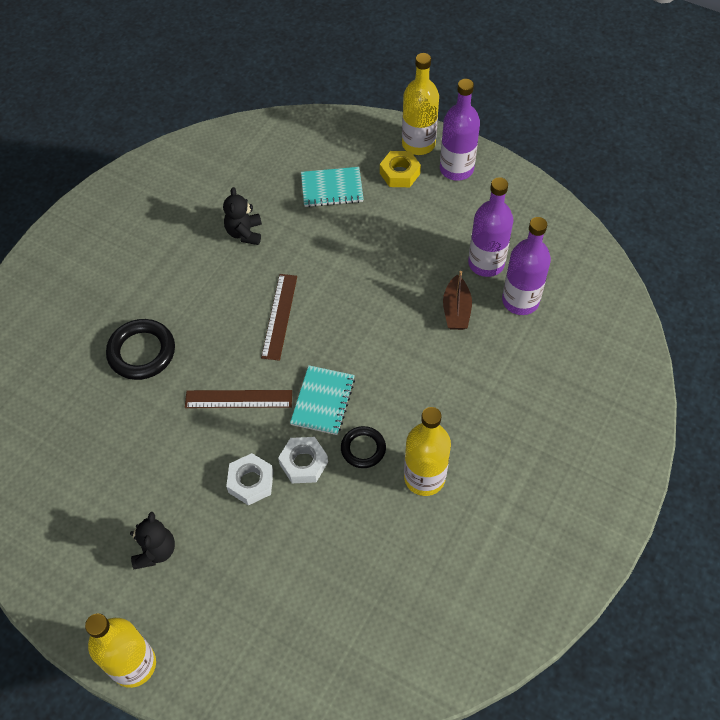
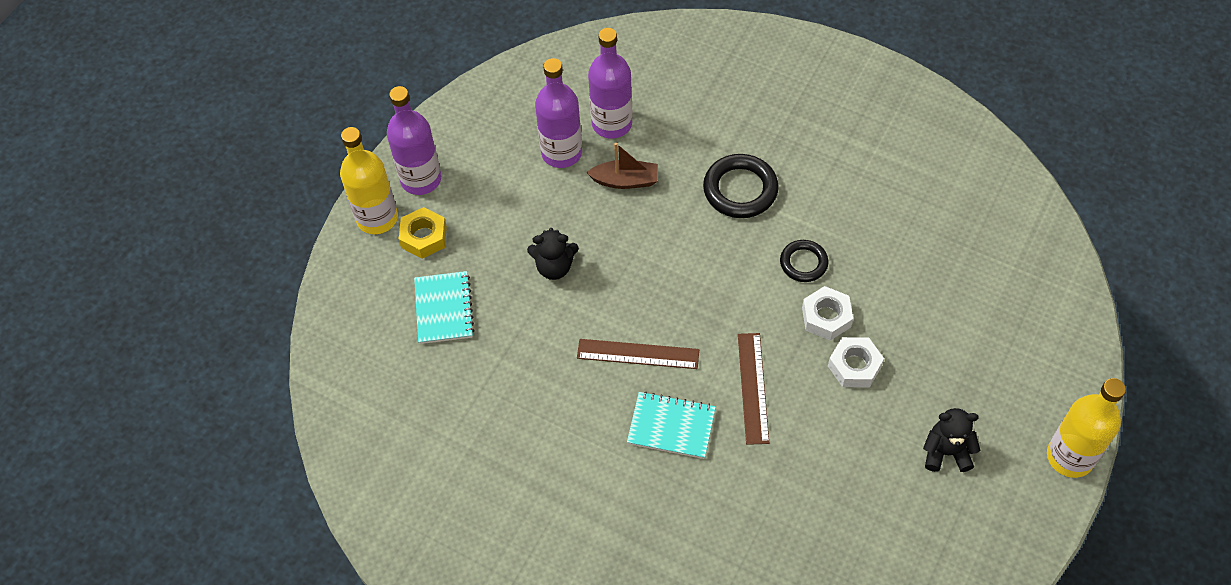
camera: 90 degrees left, 0 degrees up
black ring [106,319,175,380] -> black ring moved to [703,154,779,218]
black teddy bear [223,187,262,245] -> black teddy bear moved to [527,228,579,280]
turquoise notebook [290,365,355,435] -> turquoise notebook moved to [627,391,716,459]
yellow bottle [404,407,451,496] -> none

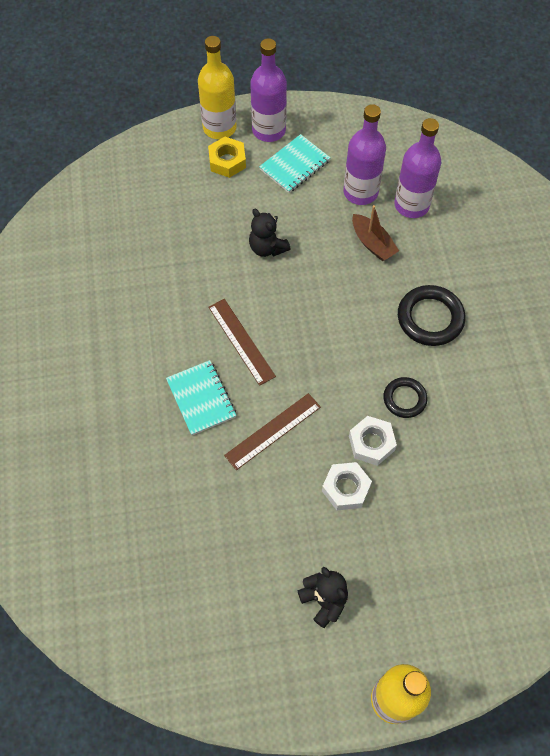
camera: 50 degrees right, 5 degrees up
turquoise notebook [414,271,475,344] -> turquoise notebook moved to [259,134,330,193]

